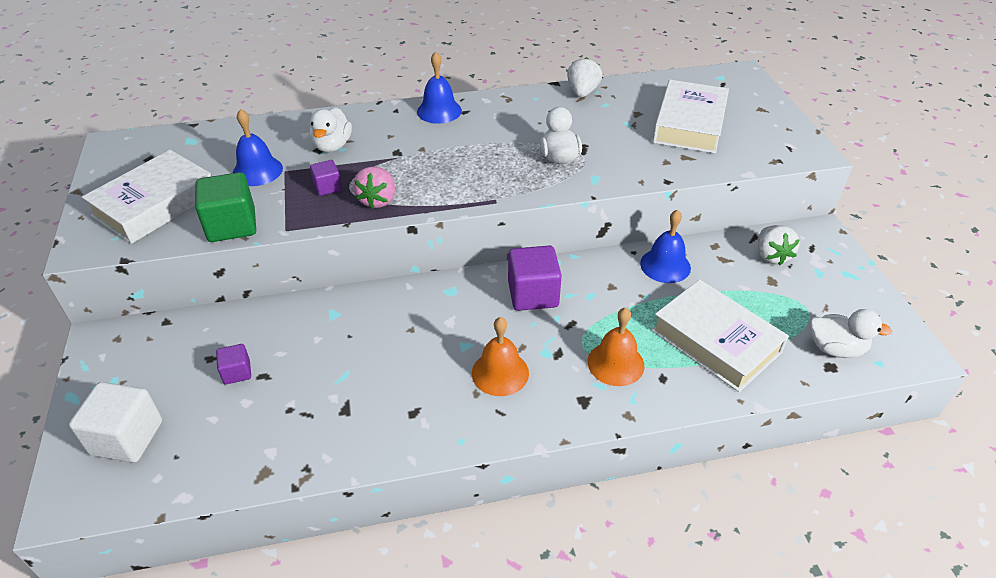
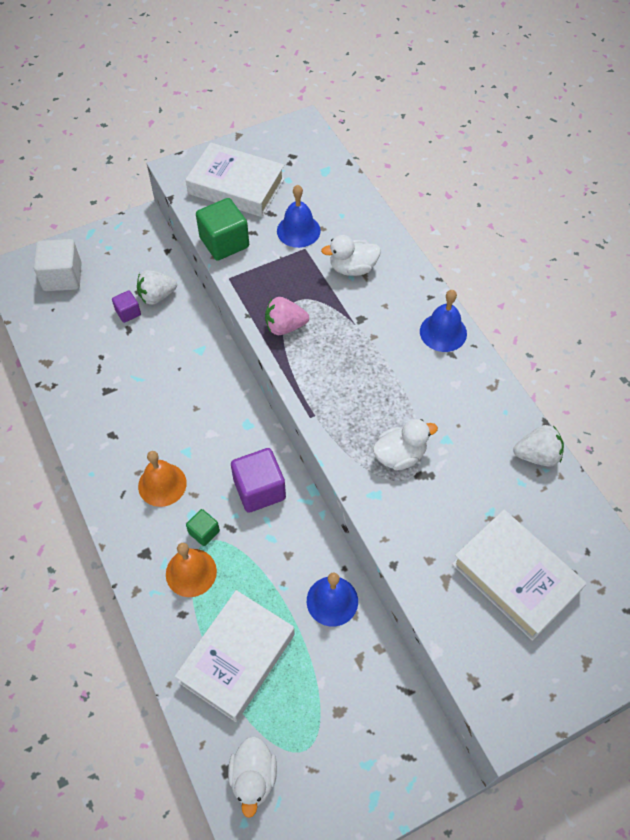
camera: 75 degrees right, 15 degrees up
purple cube [310,160,342,196] -> none
white book [652,80,729,154] -> white book turned 45 degrees clockwise [452,510,587,641]
white strawberry [758,225,800,265] -> white strawberry moved to [137,270,177,305]
none -> green cube [186,509,220,546]

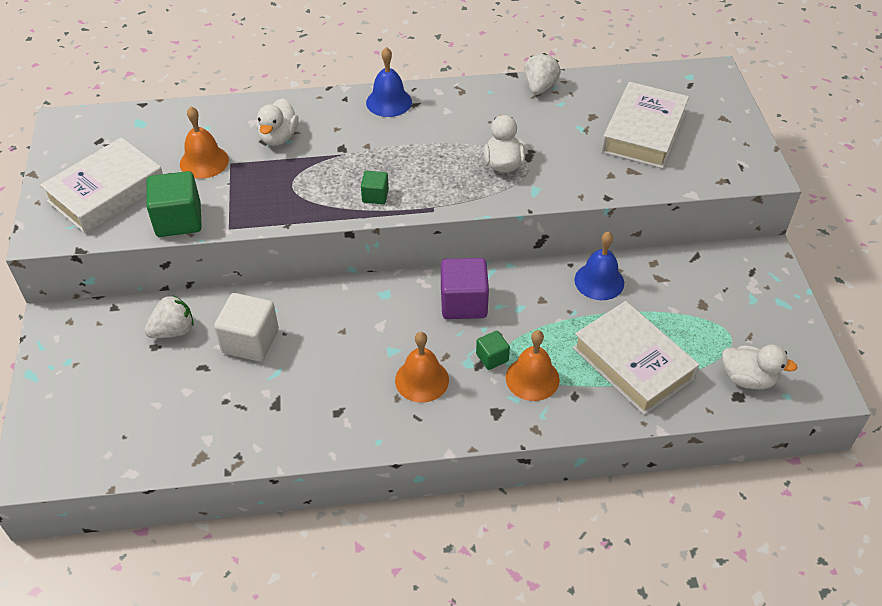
camera: 70 degrees left, 10 degrees down
white cube [34,239,82,291] -> white cube moved to [214,293,279,362]
purple cube [112,290,141,323] -> none
white strawberry [137,270,177,305] -> white strawberry turned 120 degrees counterclockwise [144,295,194,338]
pink strawberry [265,297,309,335] -> none
blue bell [277,185,321,248] -> orange bell [180,107,229,179]
white book [452,510,587,641] -> white book turned 45 degrees counterclockwise [601,82,689,169]
none -> green cube [361,171,389,204]

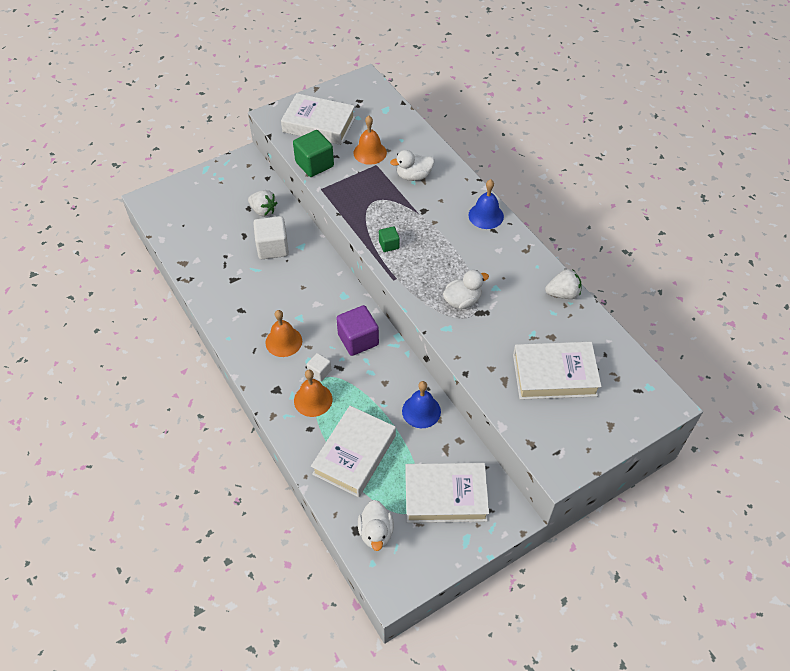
camera: 65 degrees right, 5 degrees up
green cube [476,331,510,370] -> white cube [307,353,332,381]
none -> white book [405,463,489,523]

